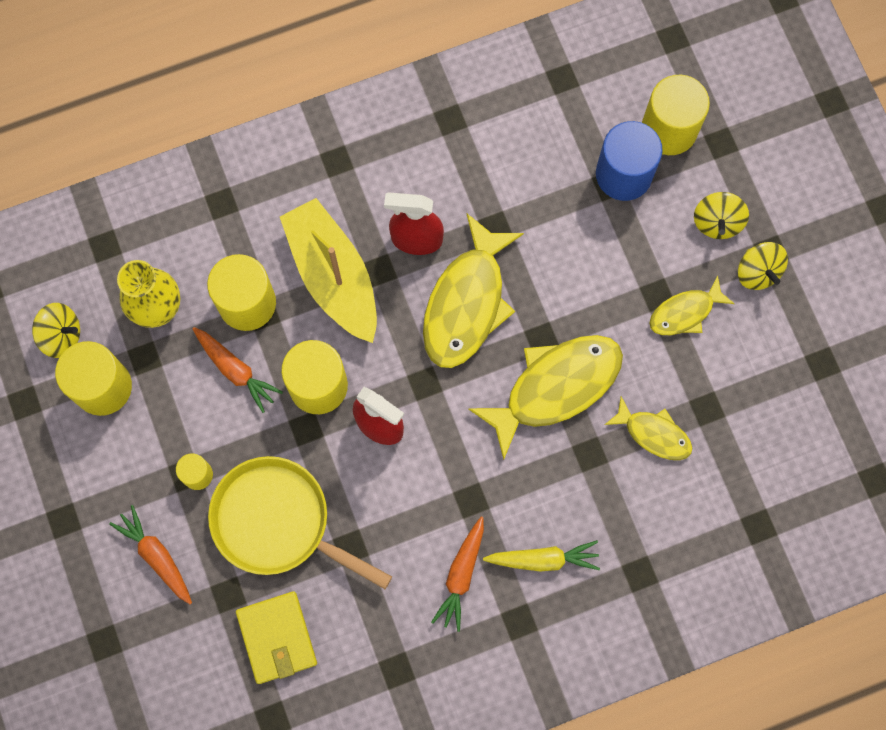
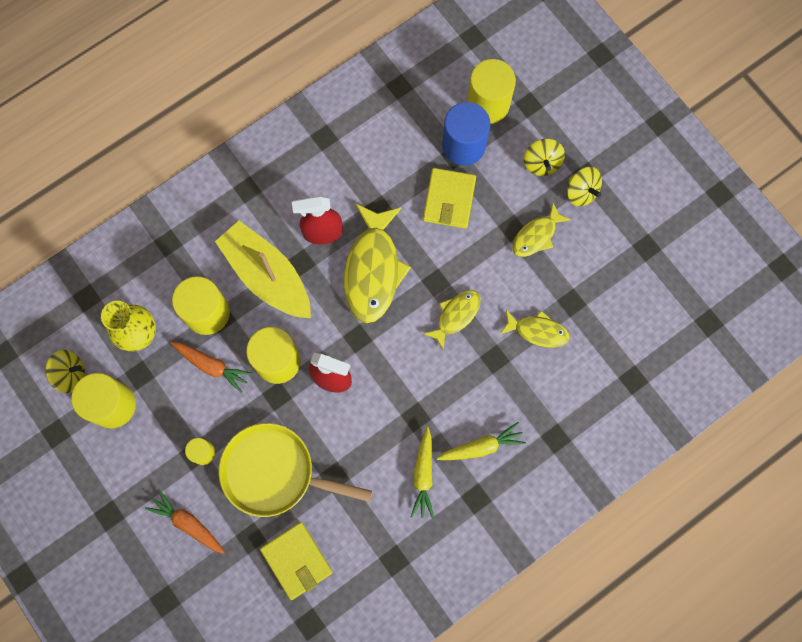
camera: 15 degrees left, 0 degrees up
orange carrot [431,516,484,632] -> yellow carrot [411,427,434,519]
yellow fish [468,335,623,460] -> yellow fish [424,290,481,350], size x0.55
none -> yellow wallet [423,168,476,229]

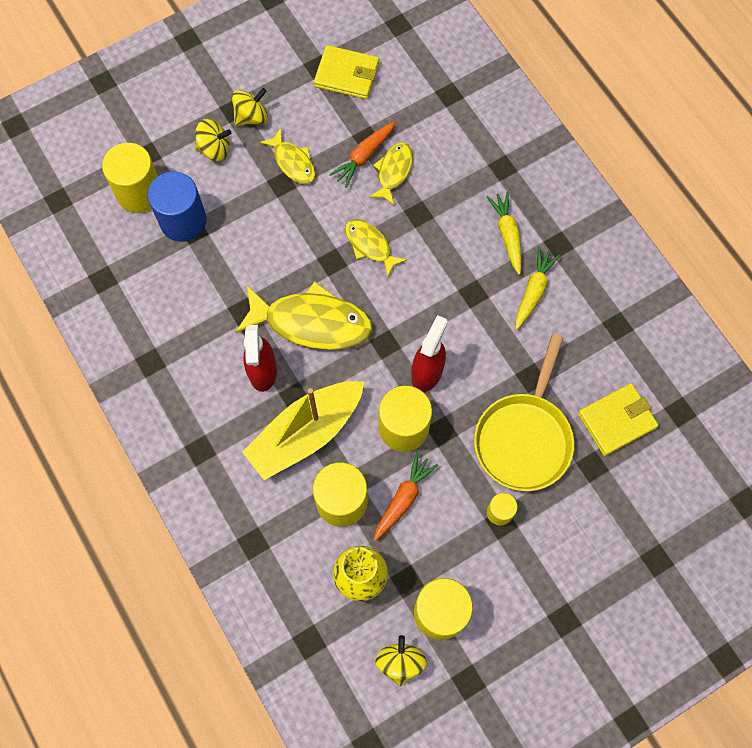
camera: 85 degrees left, 5 degrees down
orange carrot [145,489,225,554] -> orange carrot moved to [329,121,395,188]
yellow carrot [411,427,434,519] -> yellow carrot turned 75 degrees counterclockwise [516,247,561,330]
yellow wallet [423,168,476,229] -> yellow wallet moved to [314,45,379,99]

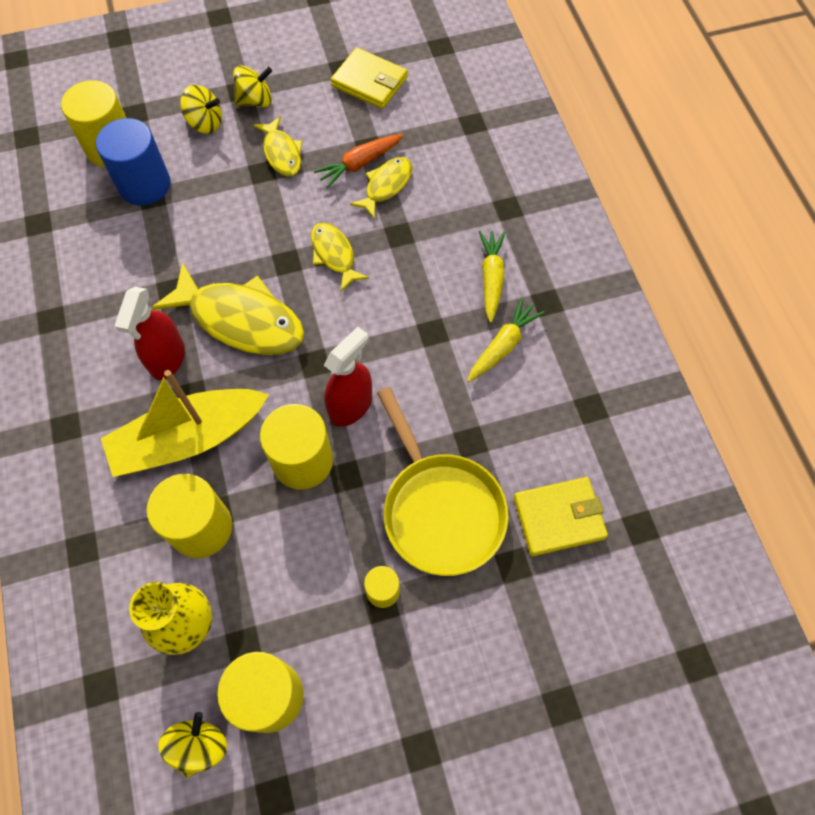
camera: 15 degrees right, 5 degrees down
orange carrot [374,452,438,541] -> none
yellow pan [474,334,574,491] -> yellow pan turned 60 degrees counterclockwise [377,387,509,576]

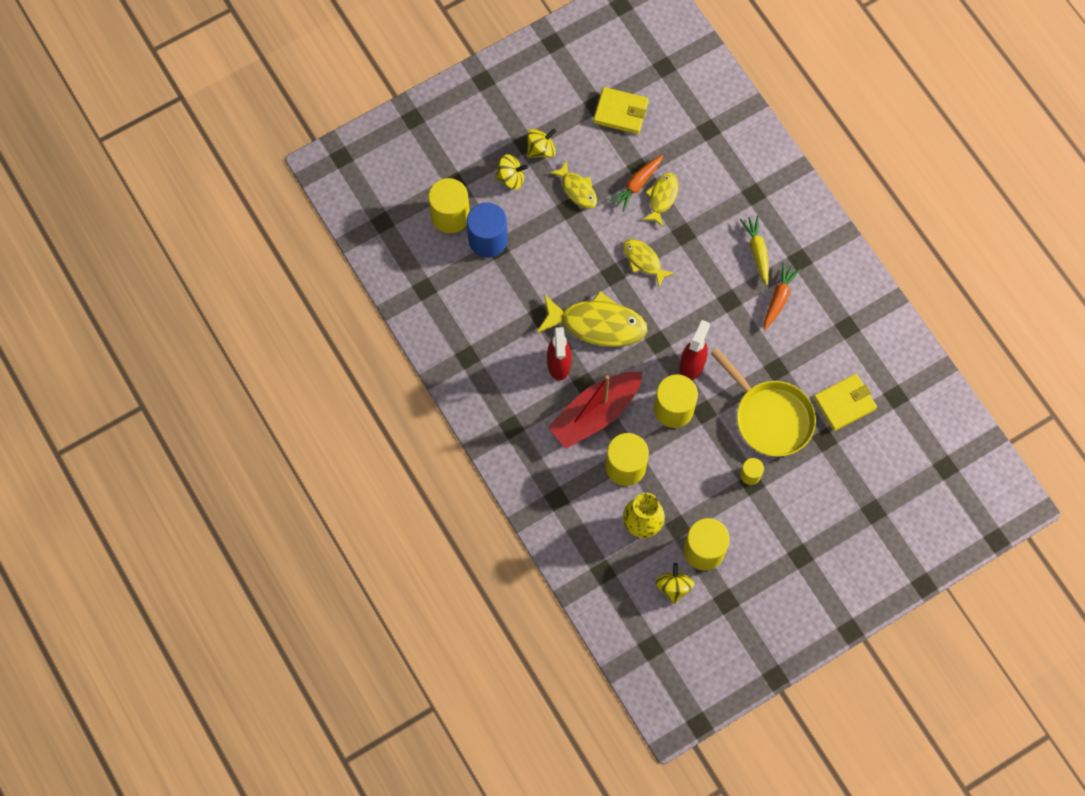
camera: 15 degrees left, 5 degrees up
yellow boat [101,370,269,477] -> red boat [548,372,643,449]
yellow carrot [467,298,544,382] -> orange carrot [764,262,801,330]

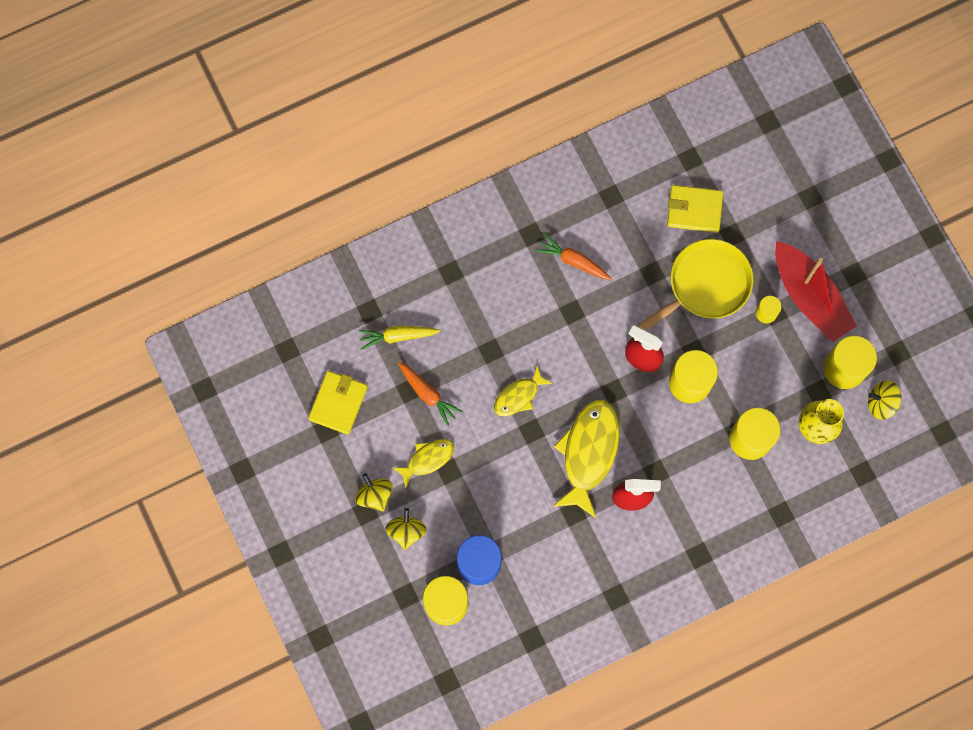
camera: 85 degrees left, 5 degrees up
red boat [548,372,643,449] -> red boat moved to [775,241,857,343]
yellow fish [642,173,678,227] -> none
yellow carrot [740,215,769,285] -> yellow carrot moved to [358,326,440,350]
yellow wallet [813,374,877,431] -> yellow wallet turned 60 degrees counterclockwise [667,185,723,233]

